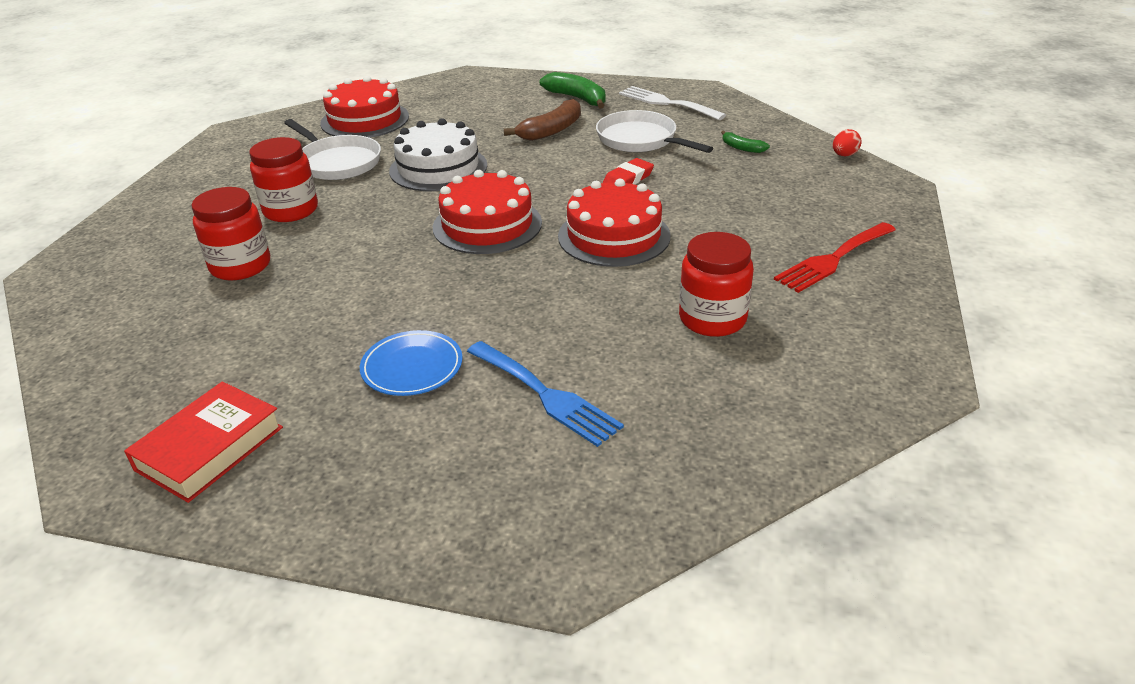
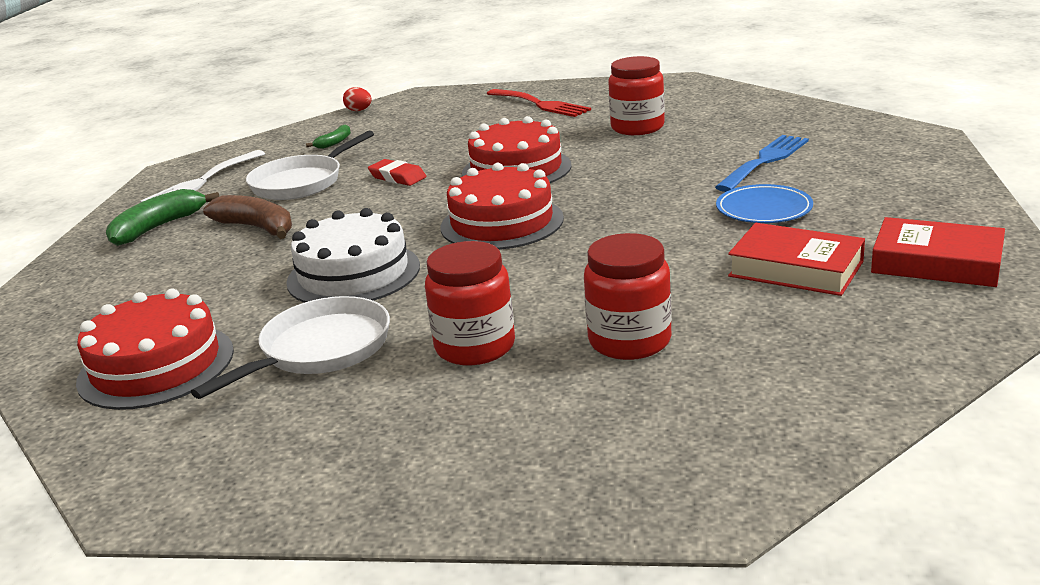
camera: 95 degrees left, 10 degrees down
none -> red book [728,223,865,296]

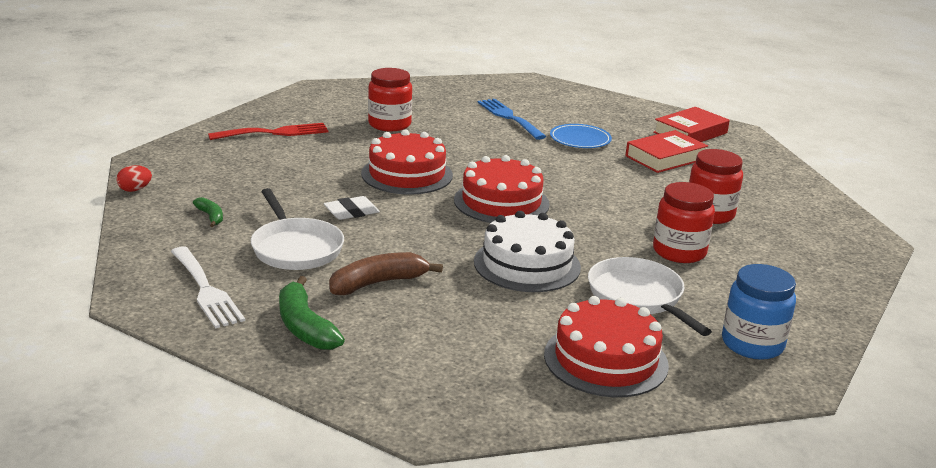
camera: 70 degrees left, 0 degrees up
red eraser [368,159,426,186] -> white eraser [324,196,380,220]
none -> blue jar [722,264,796,360]

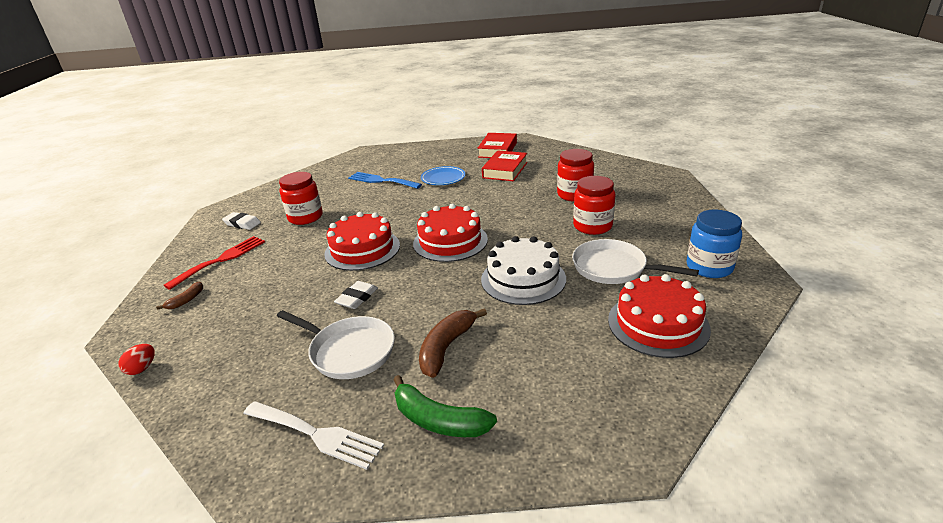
camera: 30 degrees left, 5 degrees up
green banana [193,197,223,227] -> none
none -> brown banana [156,282,203,310]
none -> white eraser [222,212,261,230]

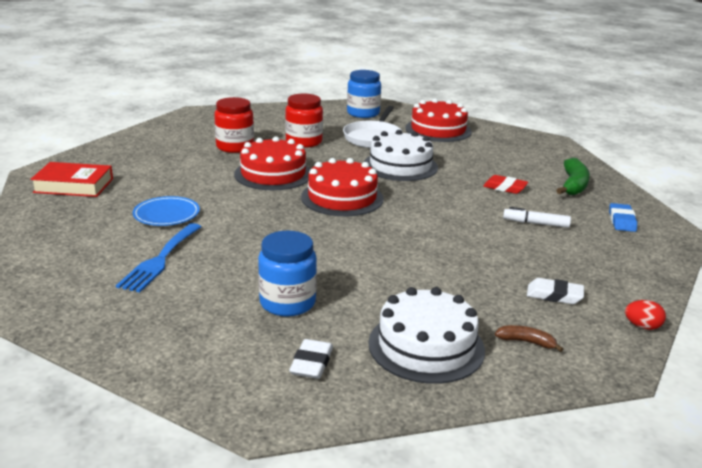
camera: 105 degrees left, 5 degrees down
red fork [163,236,265,290] -> white cake [368,287,485,384]
white fork [243,401,384,470] -> blue eraser [609,203,637,232]
white pan [277,310,395,379] -> white marker [503,207,571,228]
red jar [279,172,323,225] -> blue jar [258,231,317,316]
red cake [324,212,400,271] -> red cake moved to [234,136,310,190]
white eraser [334,281,378,309] -> white eraser moved to [527,278,584,304]
brown banana [419,308,487,378] -> red eraser [483,175,528,194]
red book [482,150,527,181] -> none

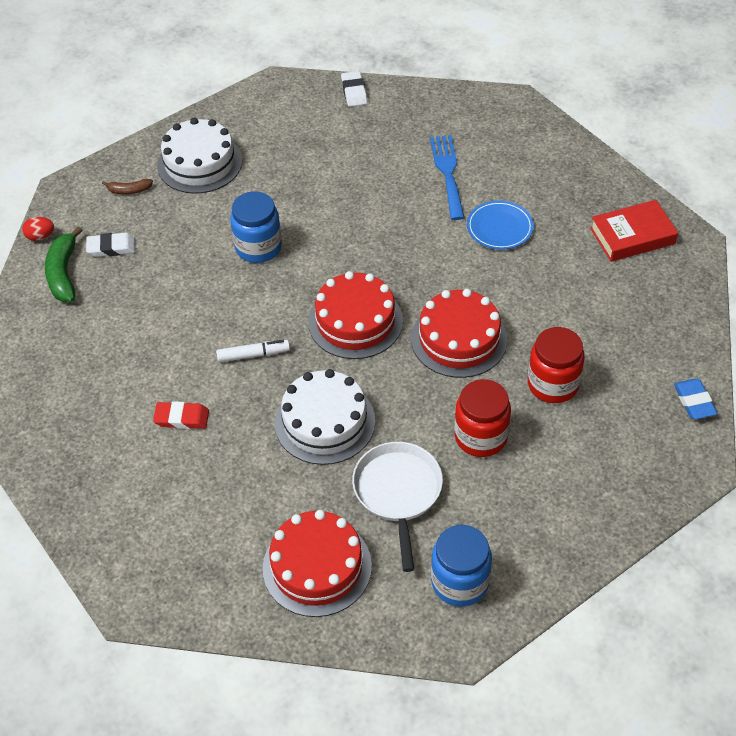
camera: 160 degrees right, 25 degrees up
blue jar [258,231,317,316] -> blue jar moved to [230,191,282,263]
white eraser [289,339,333,379] -> white eraser moved to [341,71,367,107]
white marker [503,207,571,228] -> white marker moved to [216,340,290,362]
green banana [556,158,590,195] -> green banana moved to [45,226,82,302]
blue eraser [609,203,637,232] -> blue eraser moved to [674,379,717,419]

